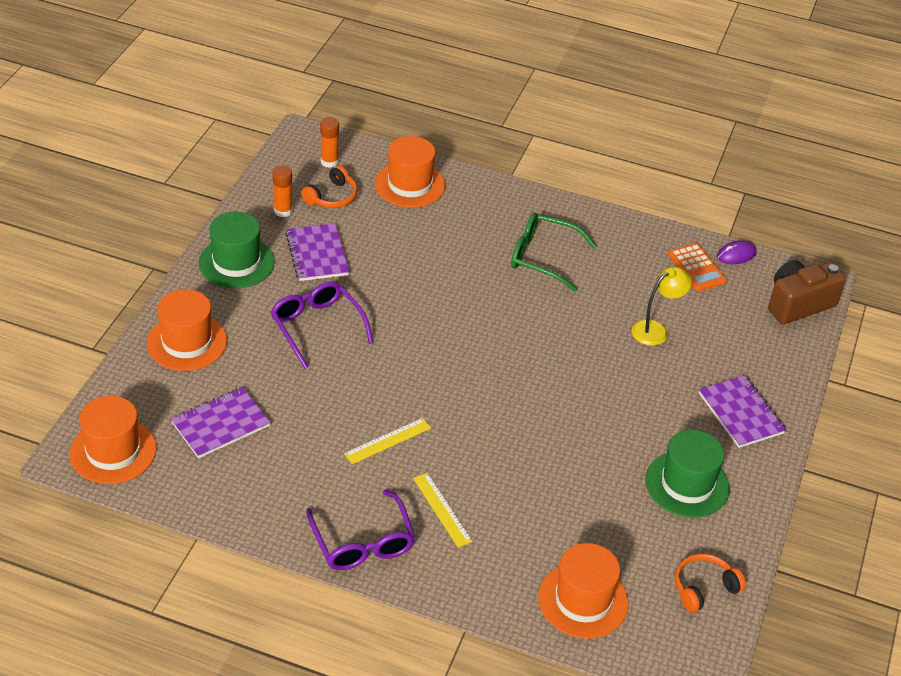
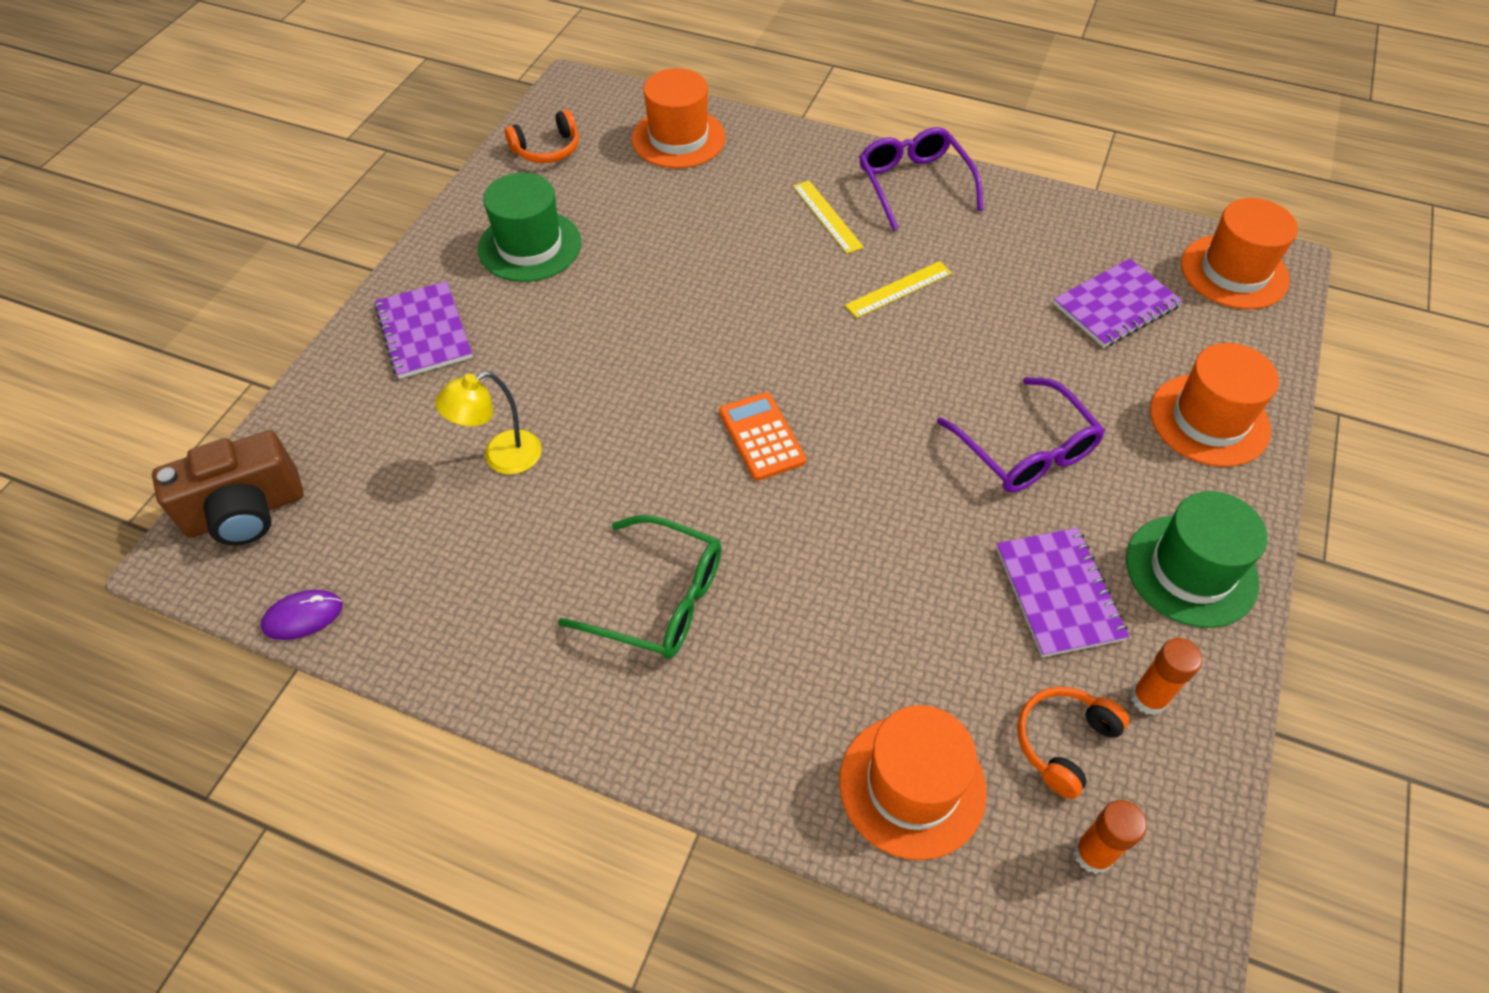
camera: 175 degrees left, 10 degrees up
orange calculator [668,243,727,291] -> orange calculator moved to [719,392,806,481]

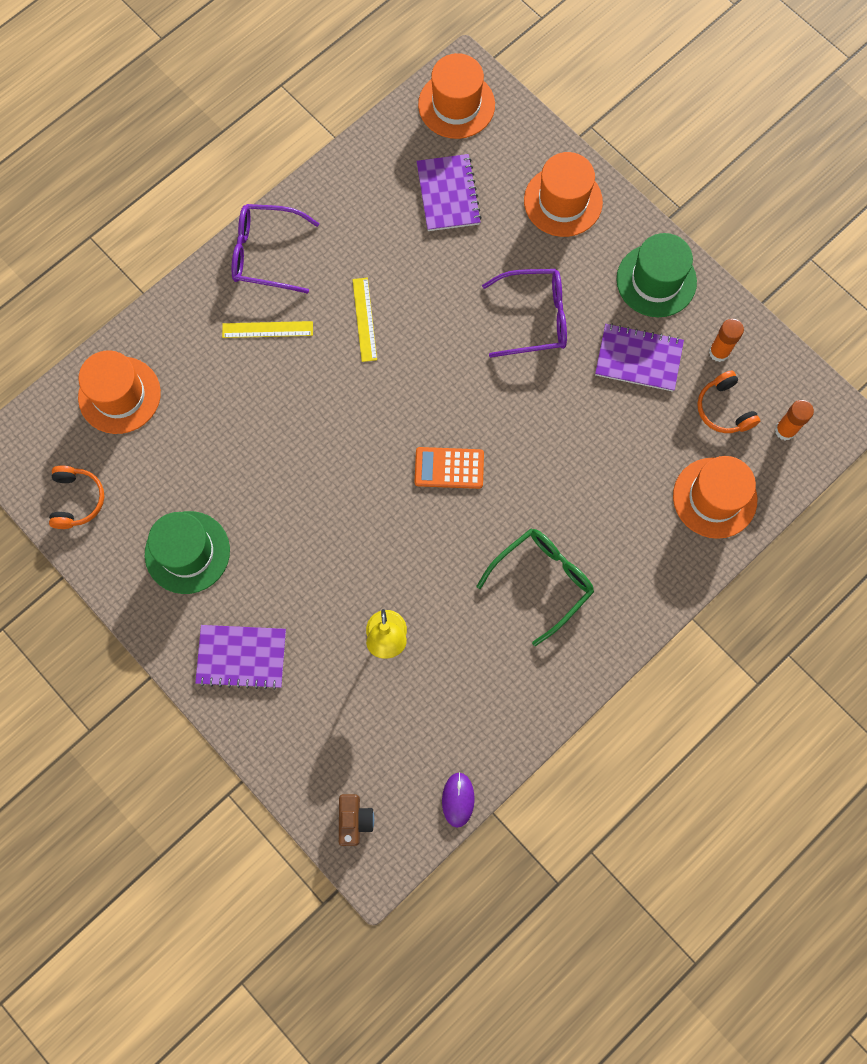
camera: 65 degrees left, 20 degrees up
brown camera [152,430,303,545] -> brown camera [339,794,374,846], size x0.58

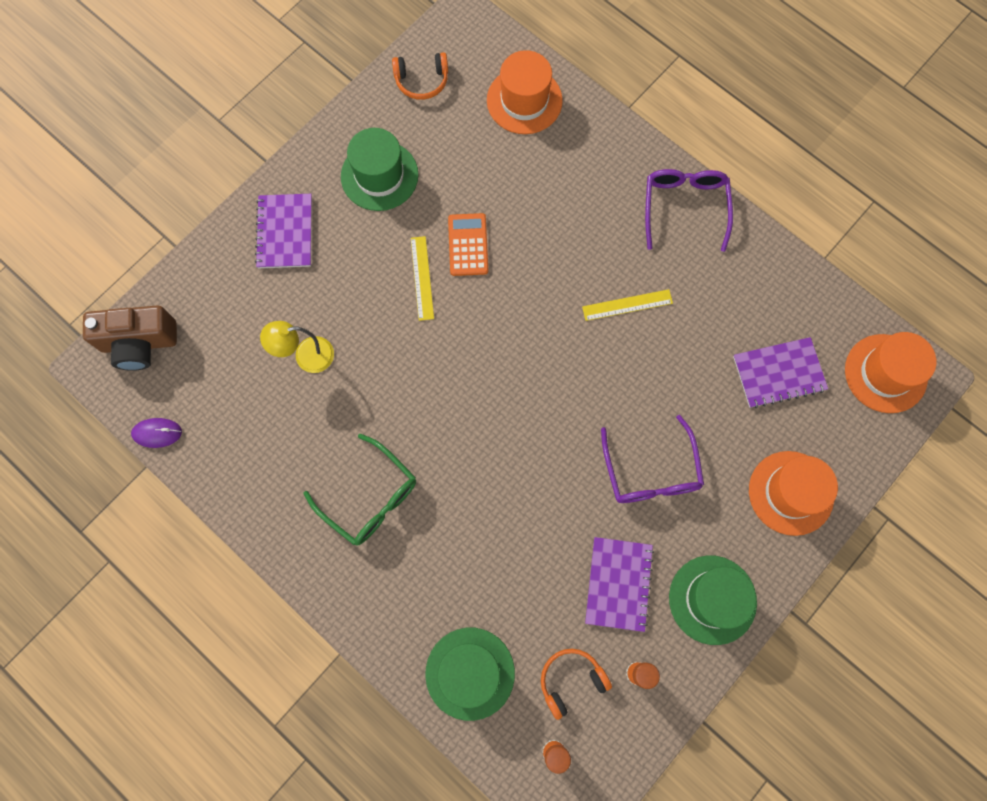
camera: 85 degrees right, 0 degrees up
yellow ruler [222,321,313,338] -> yellow ruler moved to [411,236,434,321]
brown camera [339,794,374,846] -> brown camera [83,305,177,371], size x1.74
orange calculator [415,447,484,489] -> orange calculator moved to [448,213,488,276]
orange hat [673,456,757,539] -> green hat [425,628,515,721]

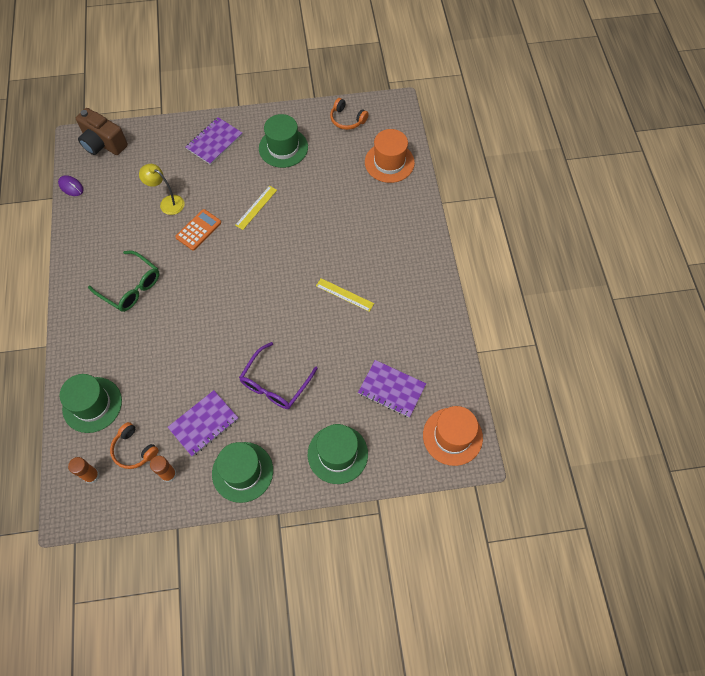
camera: 40 degrees right, 10 degrees down
green glasses [304,434,416,546] -> green glasses turned 45 degrees counterclockwise [88,251,159,312]
orange calculator [448,213,488,276] -> orange calculator moved to [175,209,221,251]
orange headphones [541,649,612,720] -> orange headphones turned 150 degrees counterclockwise [110,422,159,469]
purple glasses [645,169,733,252] -> none
orange hat [749,451,838,536] -> green hat [308,424,368,484]

